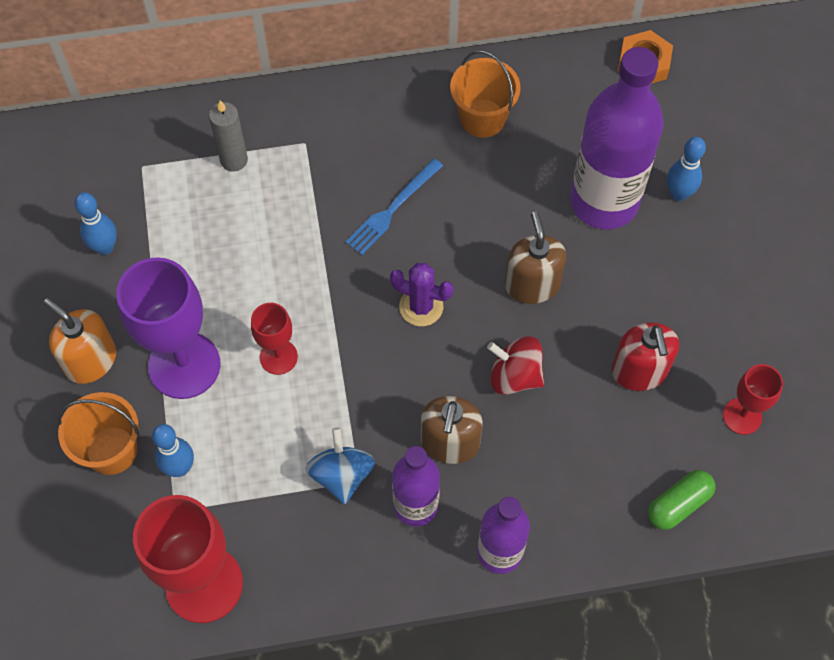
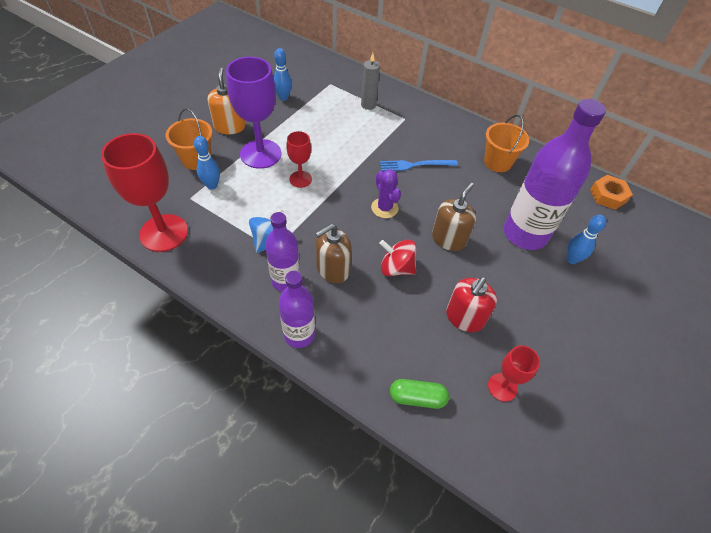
camera: 40 degrees right, 10 degrees down
red spinning top [487,336,544,395] -> red spinning top turned 45 degrees counterclockwise [379,240,416,276]

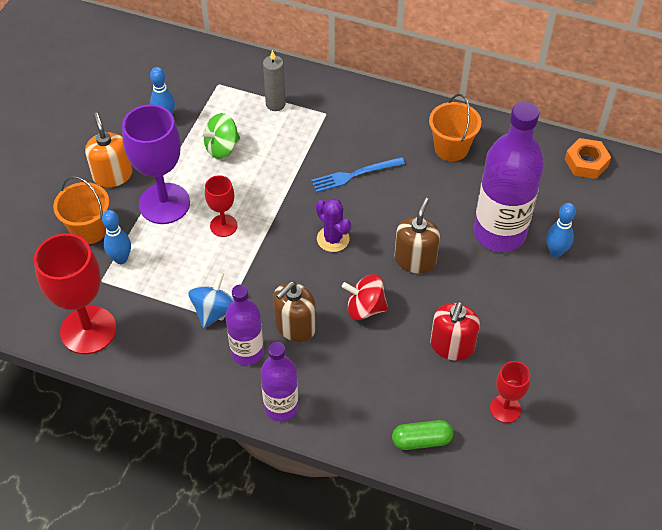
camera: 10 degrees left, 0 degrees up
none -> green spinning top [199,113,240,159]

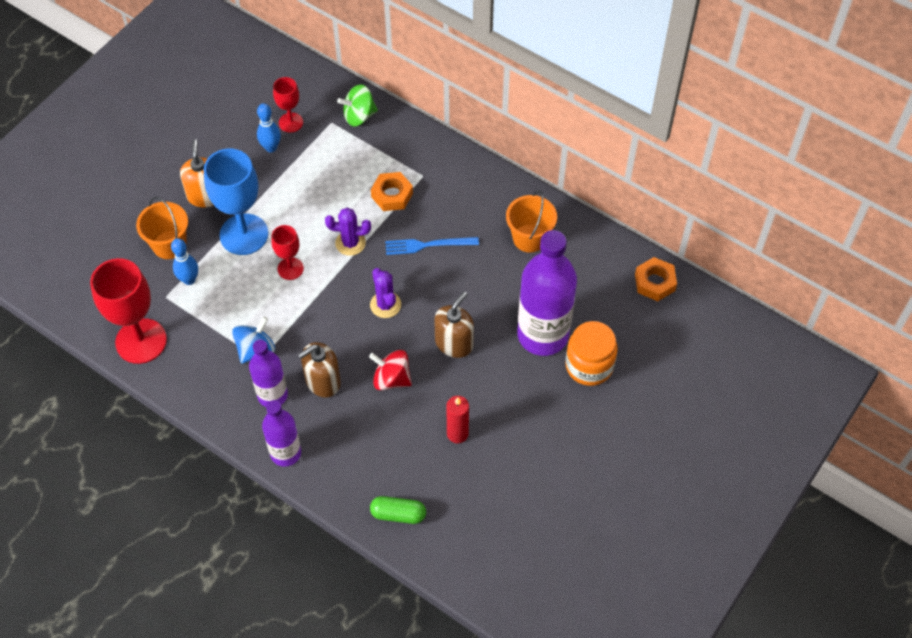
camera: 15 degrees right, 5 degrees up
purple goblet [122,105,190,224] -> blue goblet [204,149,268,255]
green spinning top [199,113,240,159] -> green spinning top moved to [337,84,378,126]
grey candle [263,50,285,111] -> none
red soap dispenser [430,301,480,361] -> red candle [446,396,469,443]
red goblet [490,361,530,423] -> red goblet moved to [273,77,303,133]
blue bowling pin [546,203,576,257] -> orange jar [565,321,618,386]
none -> purple cactus [325,208,371,256]
none -> orange nut [371,172,413,211]

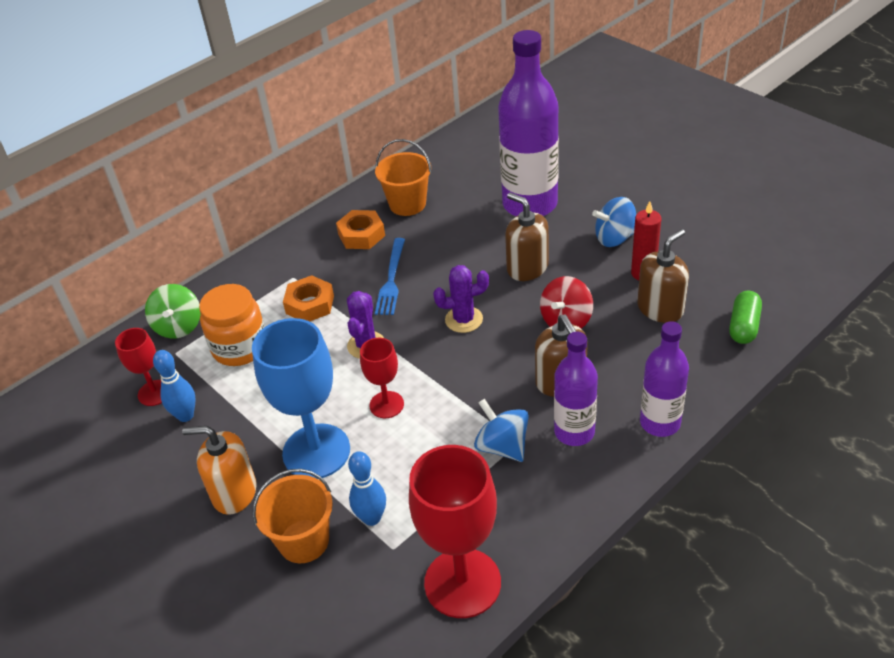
camera: 75 degrees left, 15 degrees down
orange jar [565,321,618,386] -> orange jar moved to [199,284,265,366]
orange nut [635,257,677,301] -> orange nut moved to [336,210,385,249]
none -> blue spinning top [592,197,636,247]
none -> brown soap dispenser [637,229,689,323]

